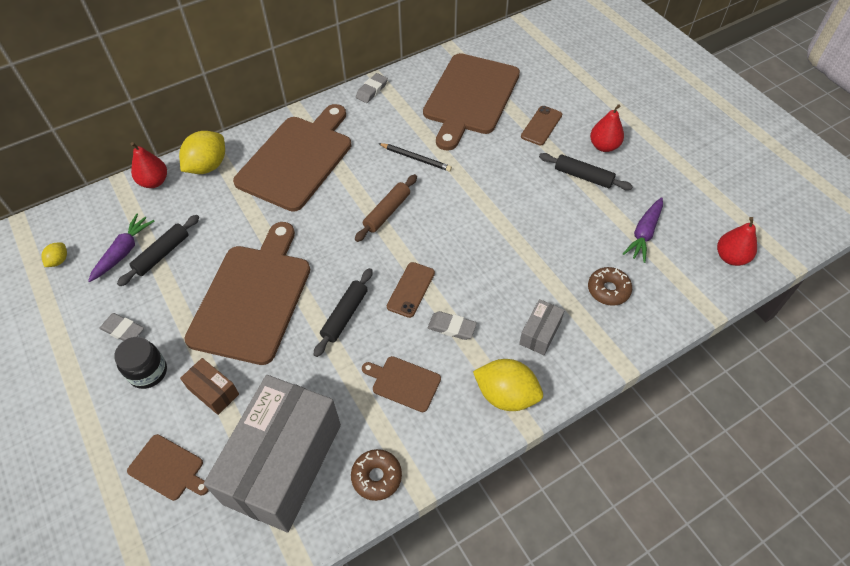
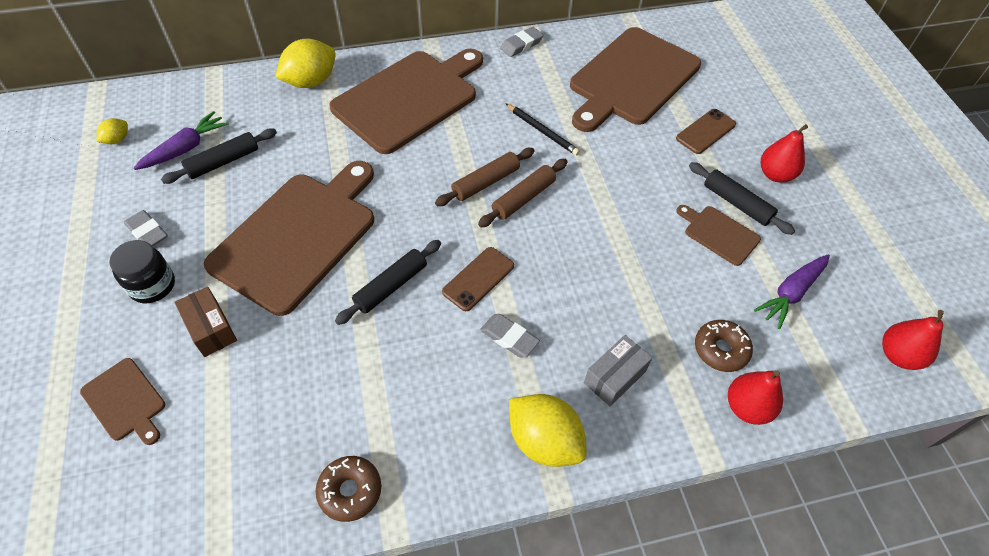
camera: 15 degrees right, 0 degrees up
red pear [131,142,167,188] -> red pear moved to [728,370,783,425]
grey box [204,375,341,532] -> none
brown cutting board [362,356,441,412] -> brown cutting board moved to [677,205,761,266]
none -> brown rolling pin [478,159,568,228]

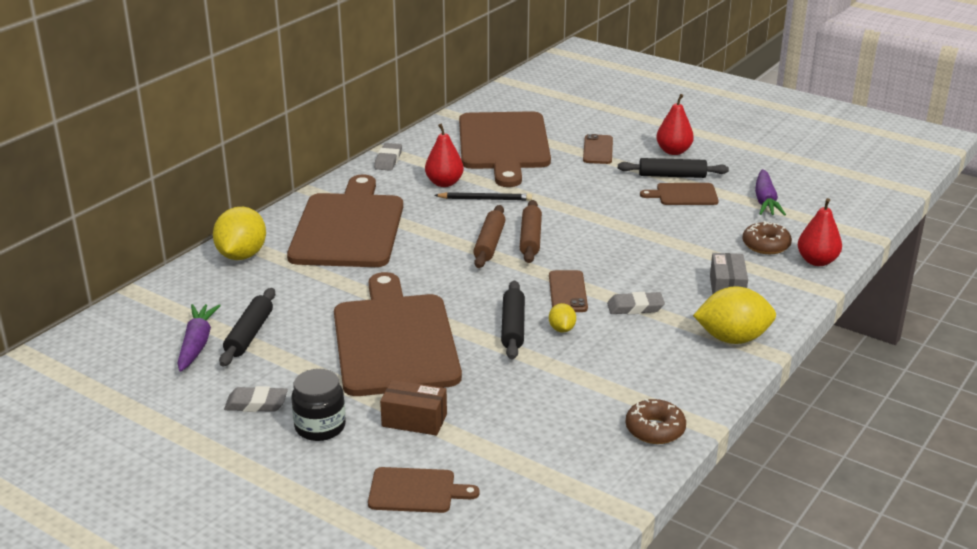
camera: 40 degrees left, 25 degrees down
yellow lemon [97,118,128,144] -> yellow lemon moved to [549,303,576,333]
red pear [882,310,944,370] -> red pear moved to [425,124,464,187]

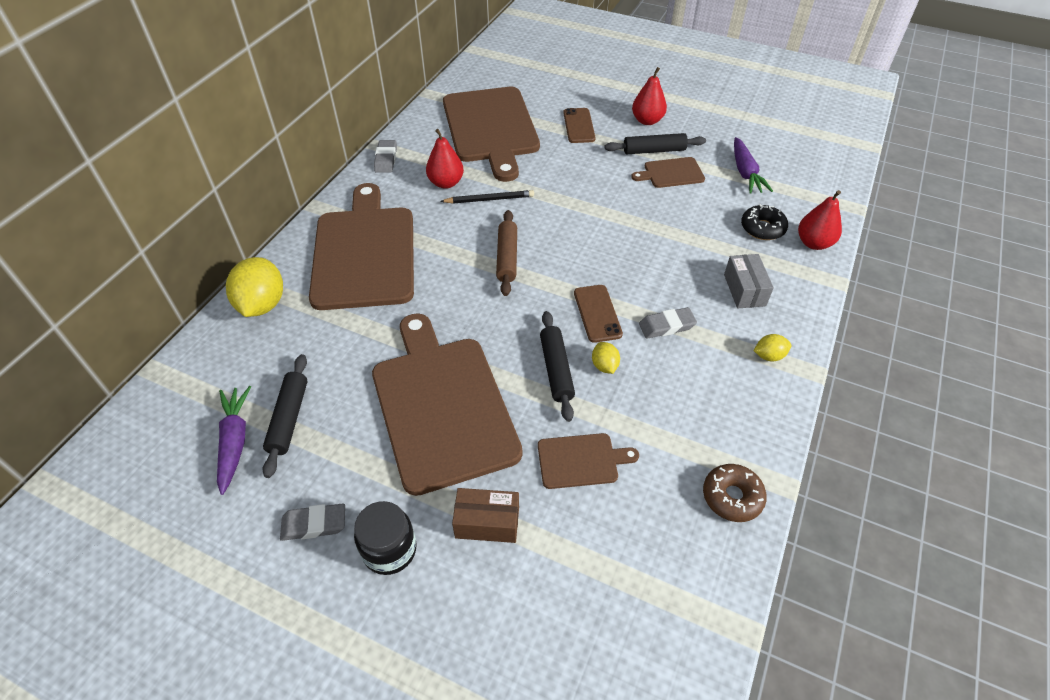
camera: 10 degrees left, 20 degrees up
brown cutting board [368,467,480,513] -> brown cutting board moved to [538,433,639,489]
brown rolling pin [520,200,542,263] -> none
yellow lemon [693,286,776,344] -> yellow lemon [754,334,791,362], size x0.49
brown donut [743,221,792,254] -> black donut [741,204,788,240]

